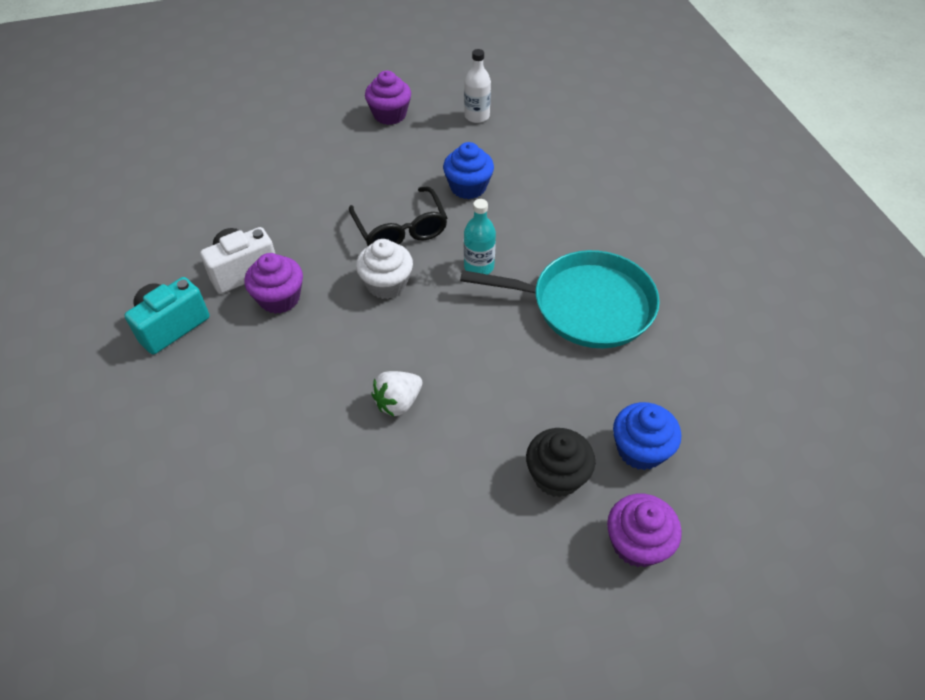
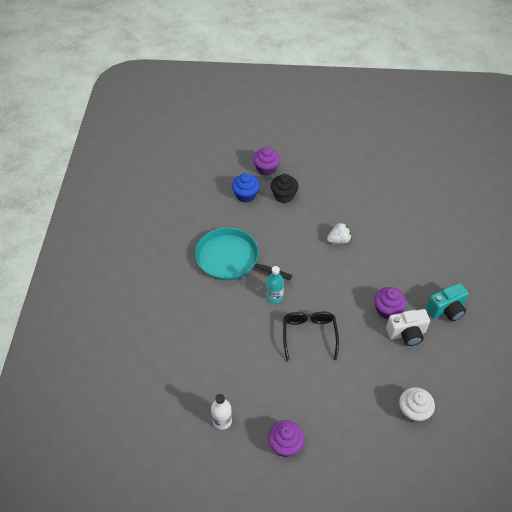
camera: 160 degrees left, 0 degrees up
white cupcake [356,239,413,299] -> white cupcake moved to [399,387,435,423]
blue cupcake [443,142,494,199] -> none

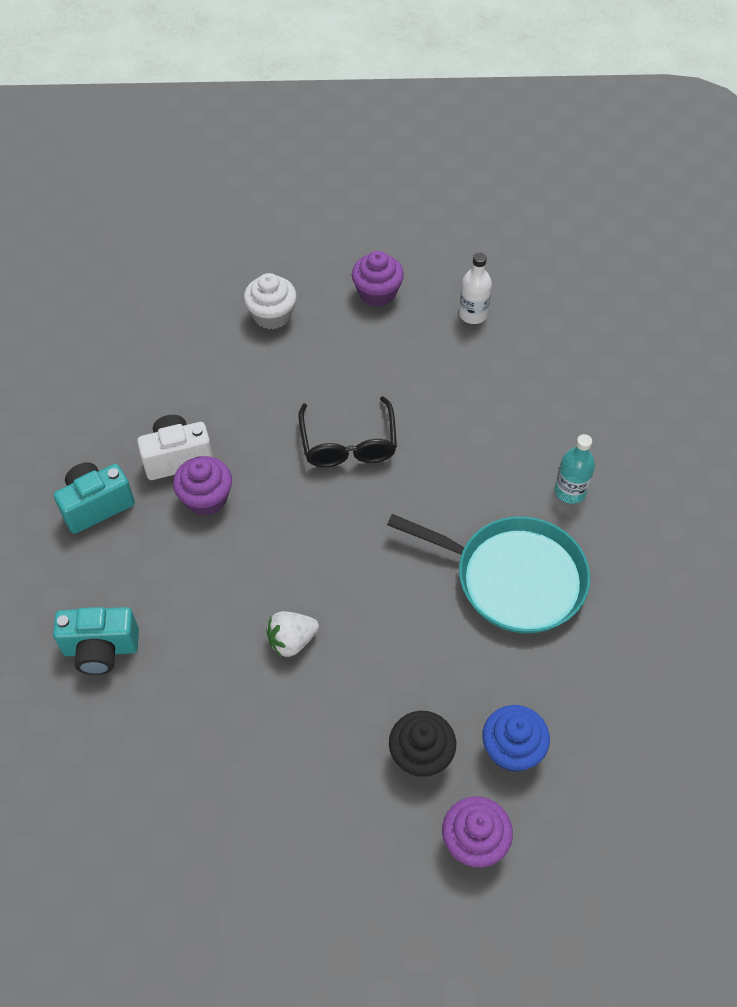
camera: 175 degrees right, 5 degrees up
turquoise bottle [266,266,284,303] -> turquoise bottle moved to [555,434,595,504]
white cupcake [399,387,435,423] -> white cupcake moved to [244,273,297,329]
none -> turquoise camera [53,607,139,675]

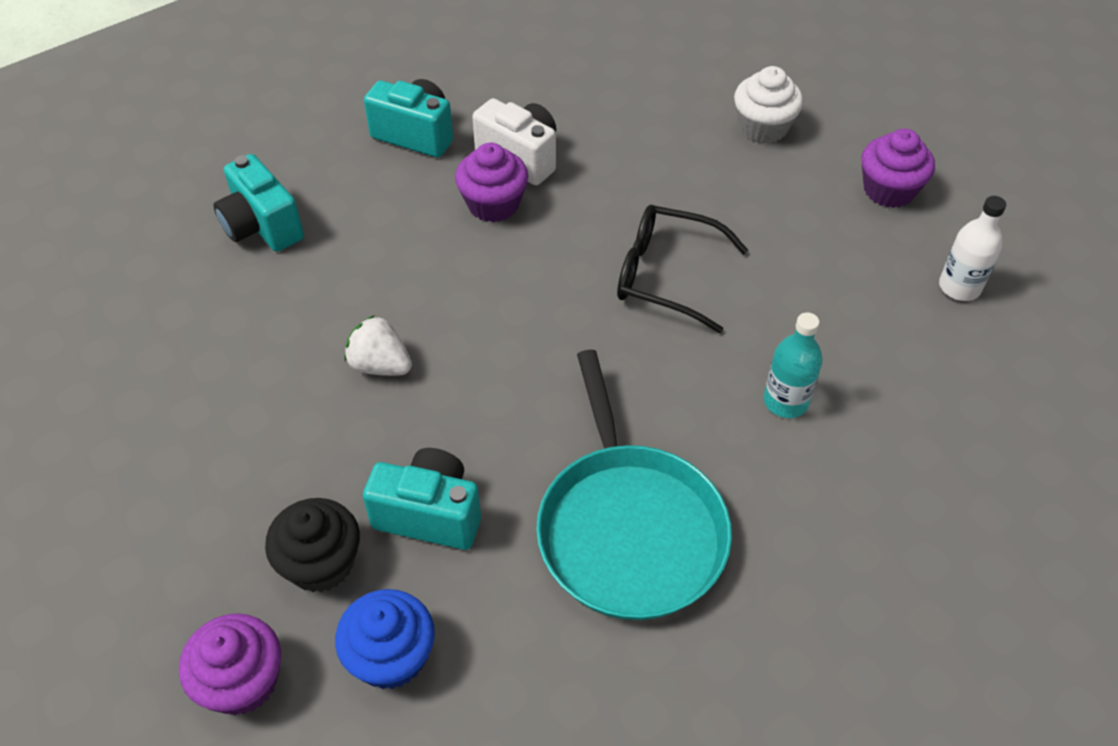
camera: 55 degrees right, 5 degrees down
black glasses [299,396,397,467] -> black glasses turned 60 degrees clockwise [617,205,748,333]
turquoise bottle [555,434,595,504] -> turquoise bottle moved to [764,312,823,418]
none -> turquoise camera [363,448,481,550]

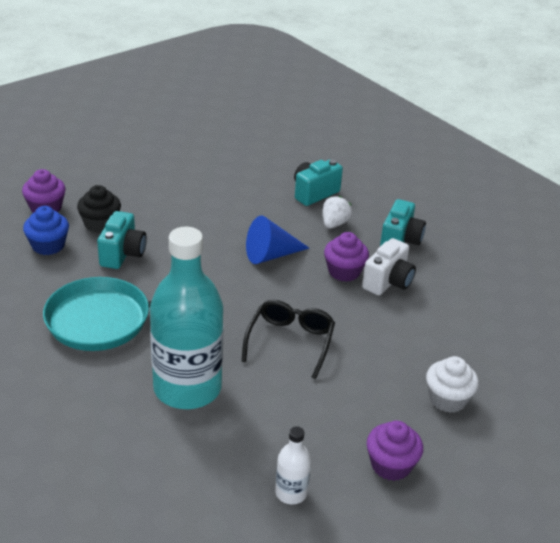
camera: 85 degrees right, 15 degrees down
white strawberry [344,315,412,376] -> white strawberry moved to [323,196,352,229]
turquoise bottle [764,312,823,418] -> turquoise bottle [150,227,224,409], size x2.34
none -> blue cone [246,216,309,264]

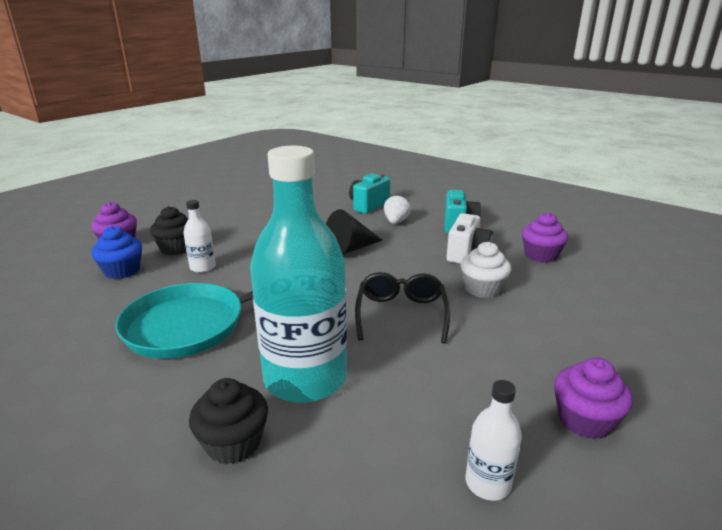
camera: 10 degrees left, 10 degrees down
turquoise camera [97,211,147,269] -> white bottle [183,200,216,273]
blue cone [246,216,309,264] -> black cone [326,209,383,255]
purple cupcake [324,232,369,282] -> purple cupcake moved to [522,212,568,263]
white cupcake [426,356,479,413] -> white cupcake moved to [460,242,511,298]
none -> black cupcake [189,378,268,464]

